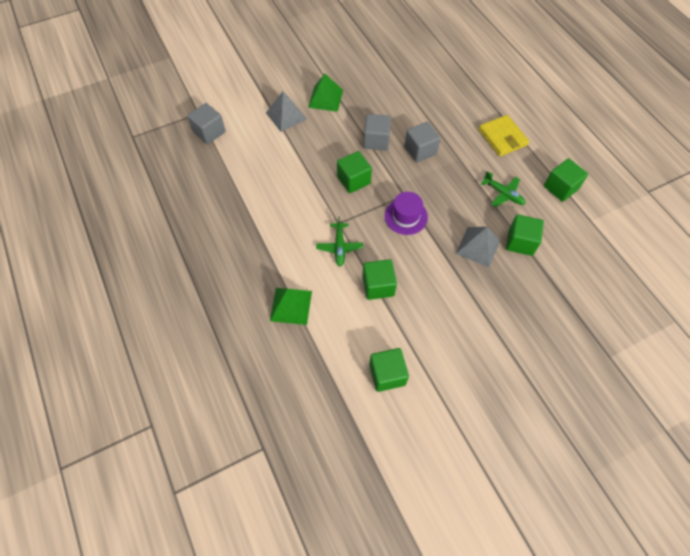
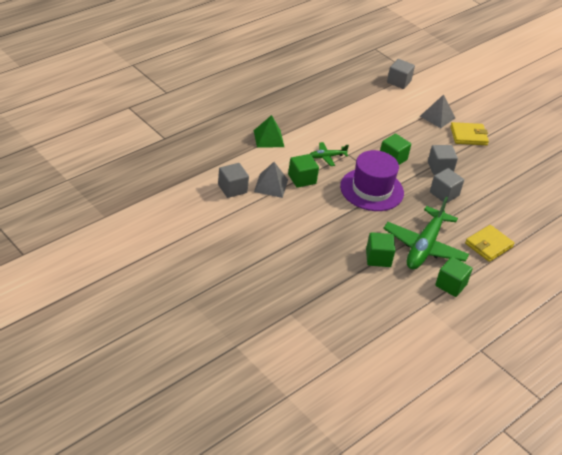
camera: 70 degrees right, 20 degrees down
green pyramid [308,74,343,112] -> yellow wallet [450,122,489,145]
green cube [369,348,409,392] -> grey cube [218,163,249,198]
purple hat [385,192,428,235] -> purple hat [340,150,404,211], size x1.75
grey pyramid [456,227,500,267] -> grey pyramid moved to [254,162,288,198]
green plane [481,171,526,207] -> green plane [383,197,469,269], size x2.14

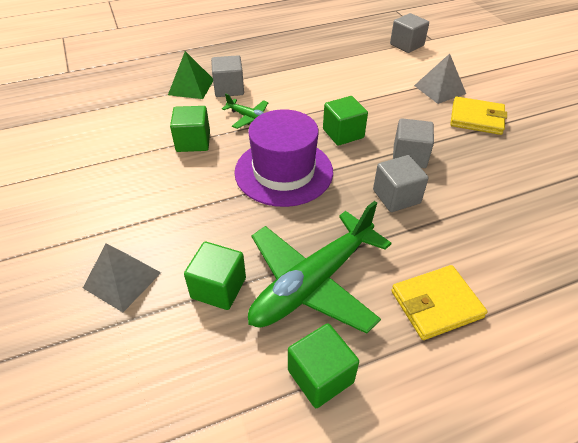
camera: 25 degrees right, 5 degrees up
grey cube [218,163,249,198] -> grey cube moved to [211,55,244,97]
grey pyramid [254,162,288,198] -> grey pyramid moved to [83,244,161,312]
green plane [310,142,349,166] -> green plane turned 150 degrees counterclockwise [222,93,268,129]

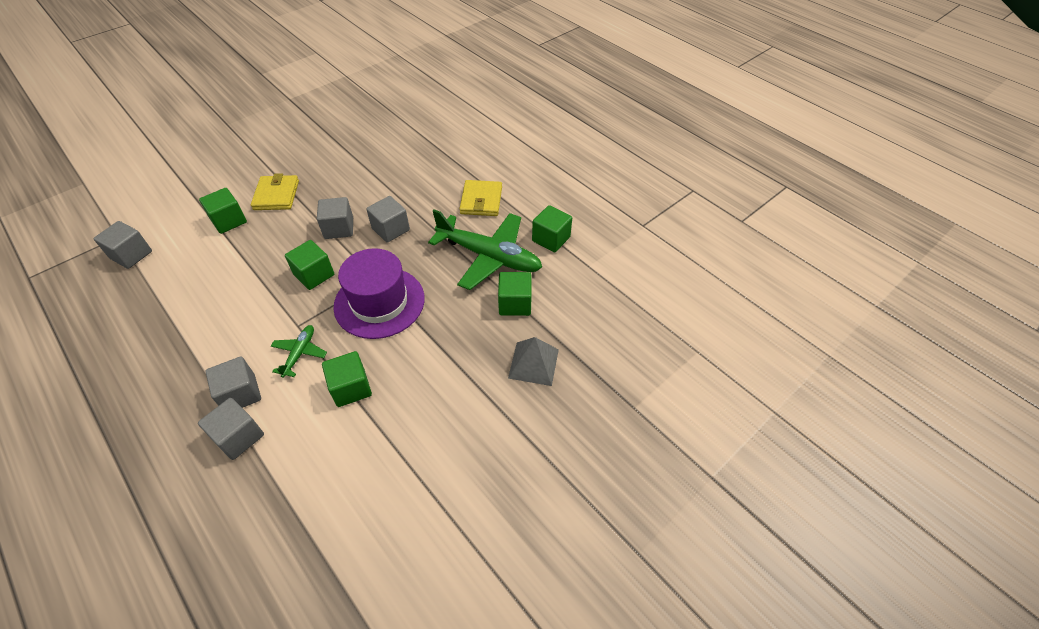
camera: 110 degrees left, 5 degrees up
green pyramid [168,51,213,99] -> grey cube [198,398,264,460]
yellow wallet [391,265,487,340] -> yellow wallet turned 45 degrees clockwise [459,180,502,216]
grey pyramid [414,53,466,104] -> green cube [199,188,247,234]

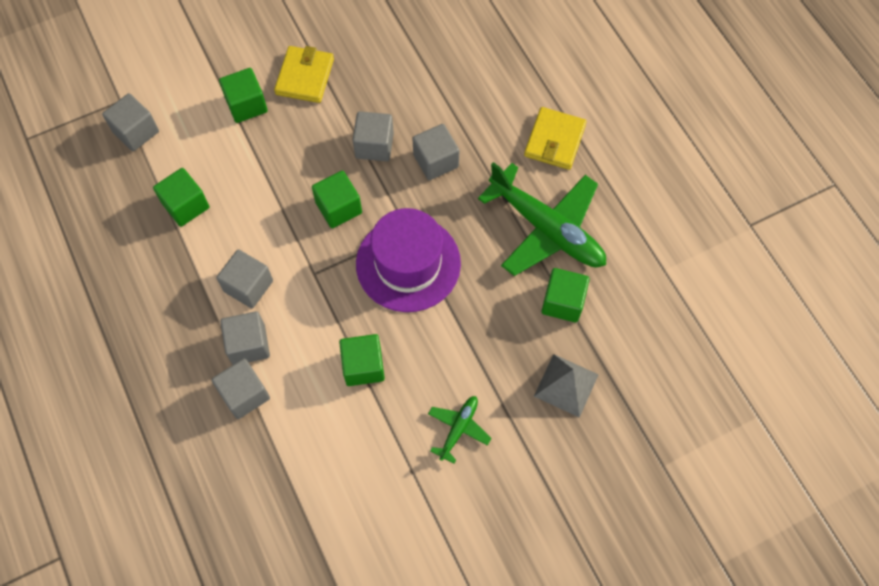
camera: 15 degrees right, 15 degrees up
green plane [271,325,327,378] -> green plane moved to [428,396,491,464]
green cube [532,205,572,252] -> green cube moved to [153,168,209,227]
none -> grey cube [216,249,273,308]

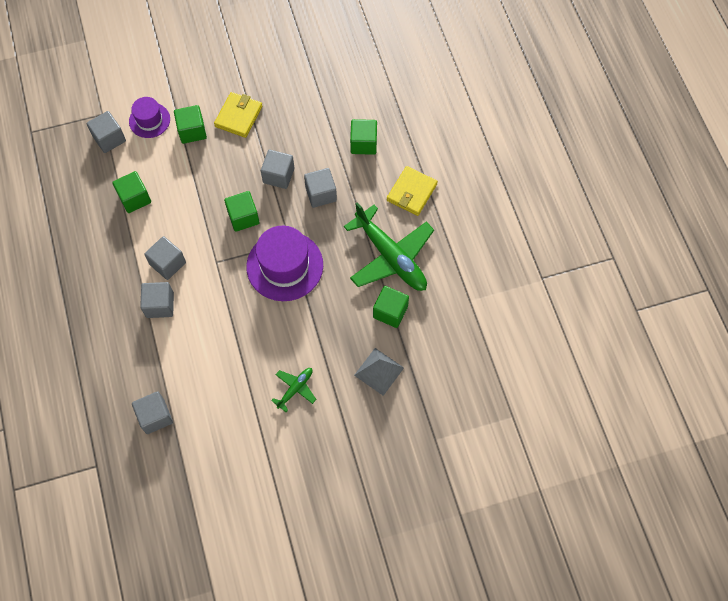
camera: 10 degrees right, 0 degrees up
grey cube [212,359,270,419] -> grey cube moved to [132,391,173,434]
green cube [339,334,385,386] -> green cube moved to [350,119,377,155]
none -> purple hat [129,97,170,138]

